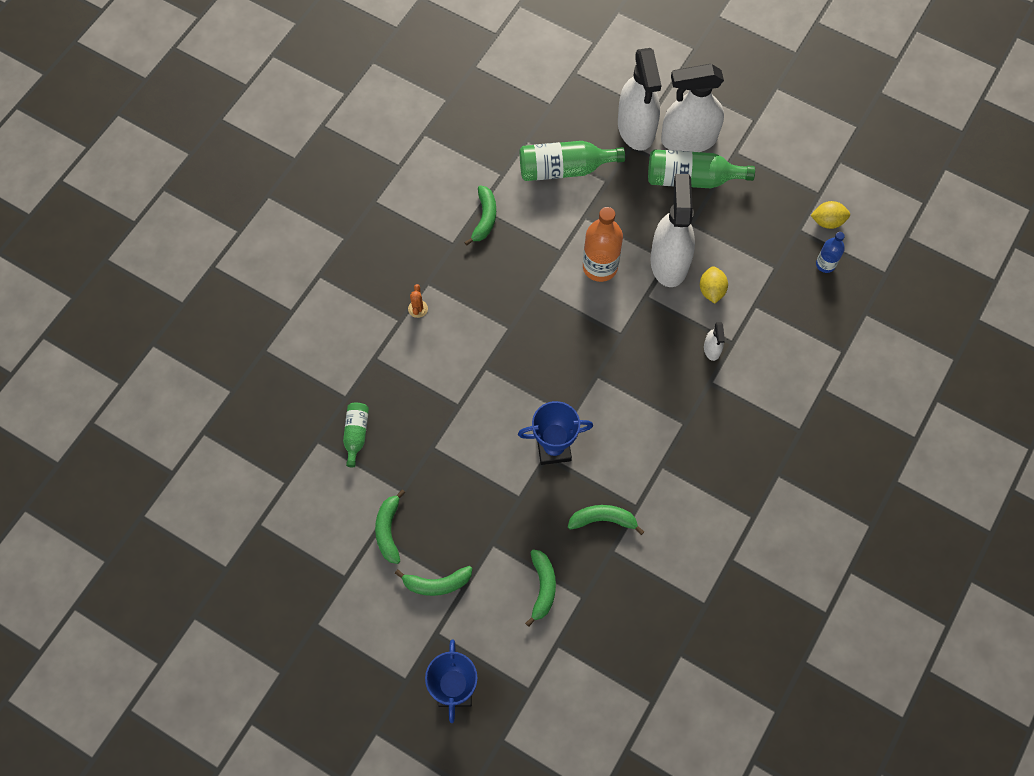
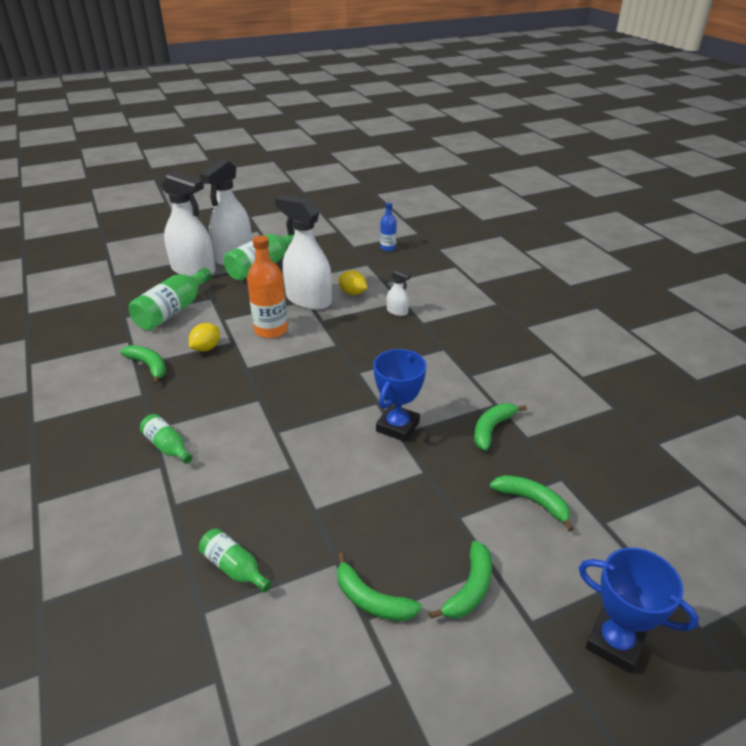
camera: 55 degrees left, 30 degrees down
orange cactus [408,284,428,318] -> green bottle [140,414,193,464]
yellow lemon [810,201,850,229] -> yellow lemon moved to [189,323,220,352]

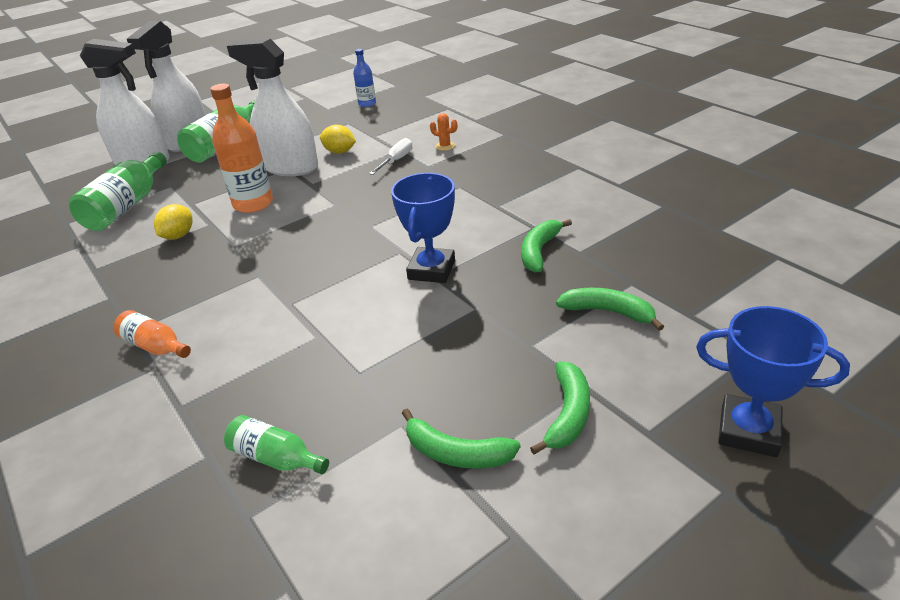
camera: 10 degrees left, 0 degrees up
green banana [120,345,166,385] -> none
green bottle [140,414,193,464] -> orange bottle [113,310,191,358]
white spray bottle [387,269,411,316] -> white screwdriver [369,138,413,175]
none -> orange cactus [430,113,457,151]

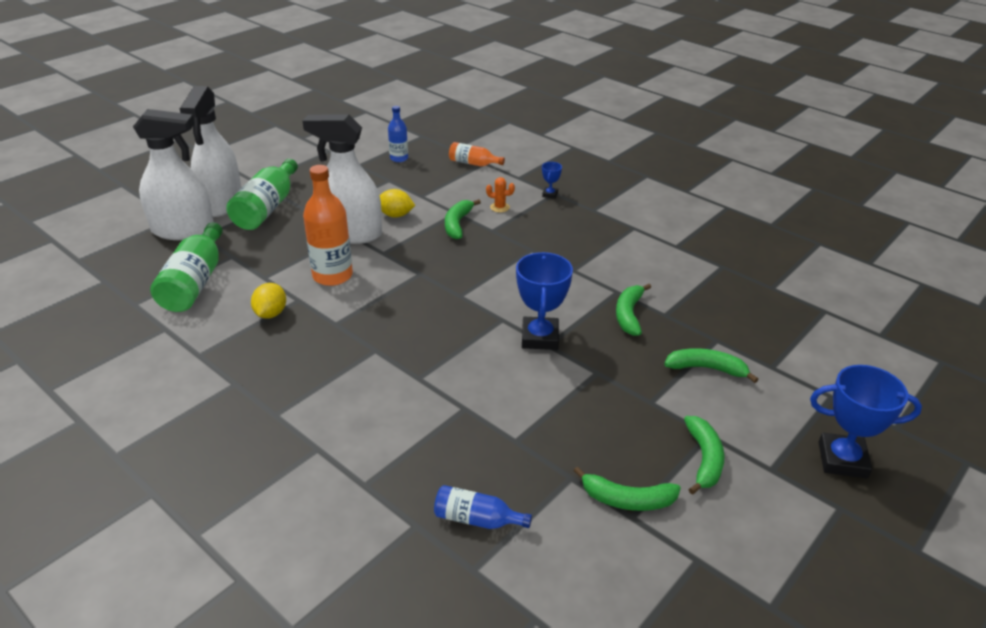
camera: 15 degrees left, 0 degrees up
orange bottle [113,310,191,358] -> orange bottle moved to [449,142,505,166]
green bottle [224,415,329,474] -> blue bottle [434,485,532,529]
white screwdriver [369,138,413,175] -> green banana [445,199,481,239]
none -> blue trophy [542,162,562,199]

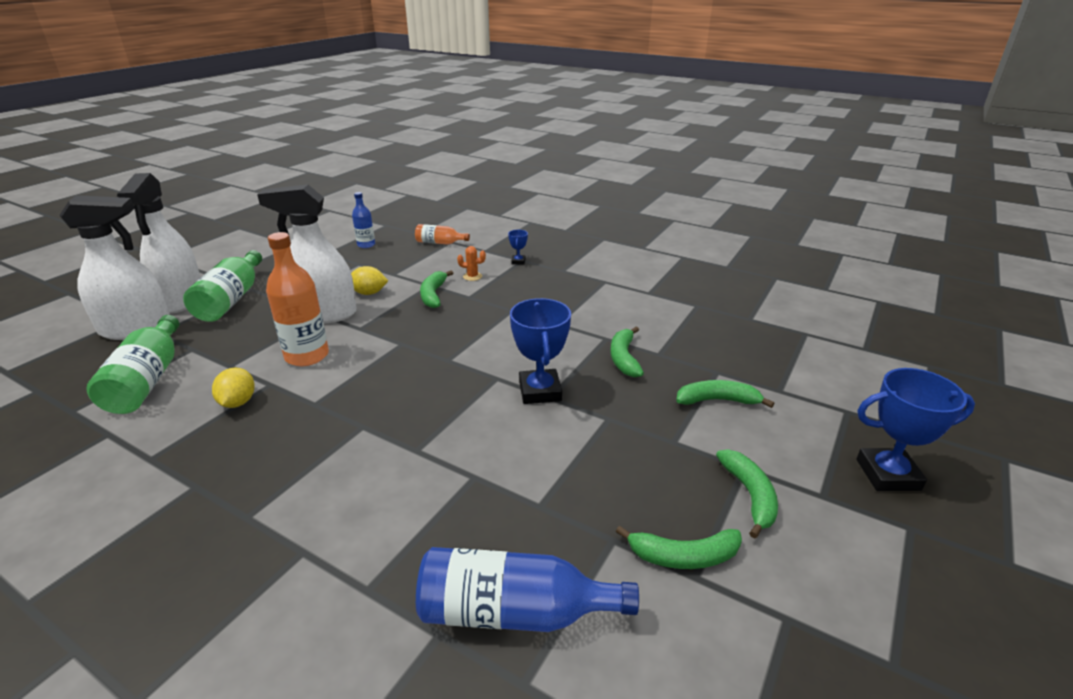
camera: 10 degrees left, 5 degrees down
blue bottle [434,485,532,529] -> blue bottle [416,547,639,632], size x1.76

